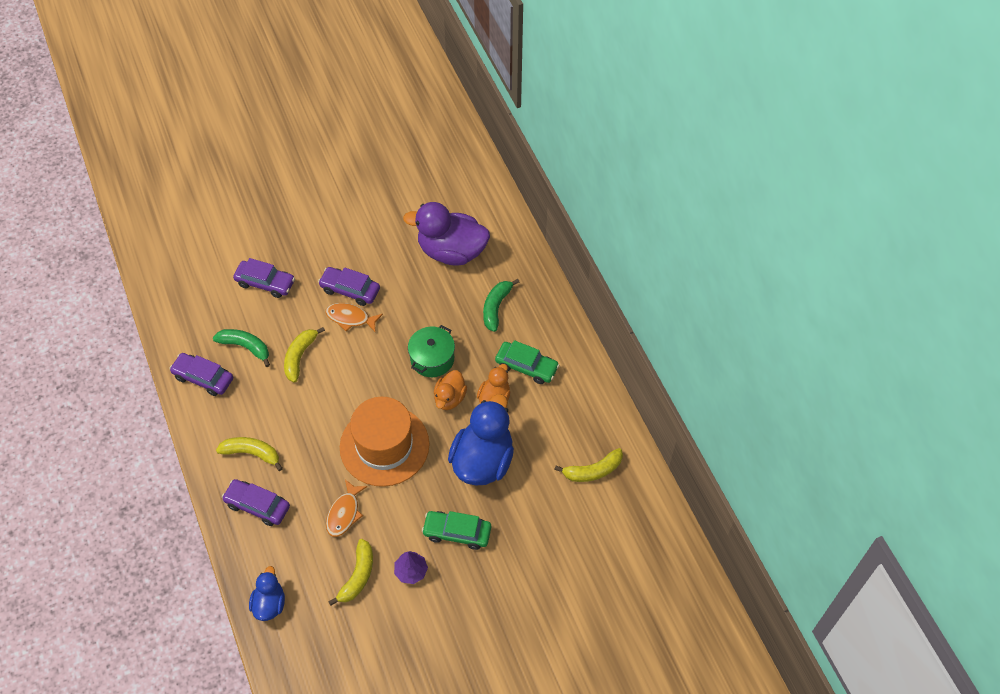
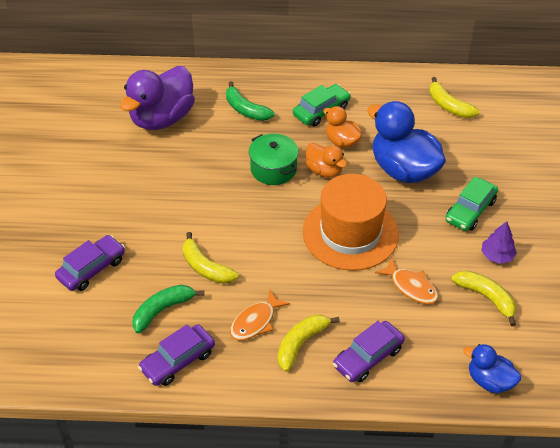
camera: 65 degrees left, 10 degrees down
purple car [318,267,380,306] -> none
orange fish [326,303,383,332] -> orange fish moved to [230,289,290,341]
yellow banana [554,448,623,482] -> yellow banana turned 135 degrees clockwise [429,77,479,118]

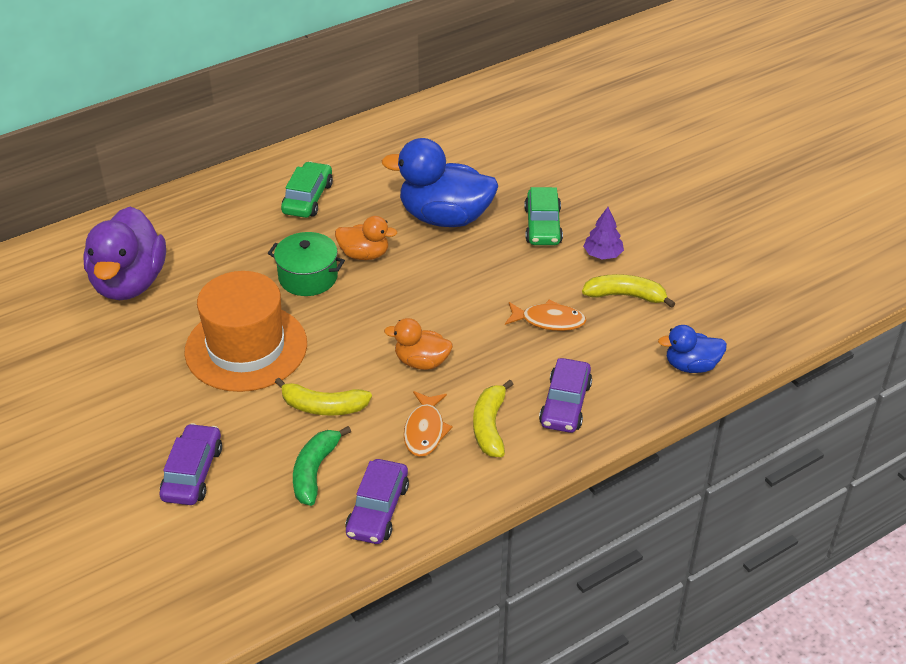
camera: 35 degrees left, 5 degrees down
green banana [226,81,274,121] -> none
orange hat [303,174,399,271] -> orange hat moved to [184,271,307,392]
orange duck [323,106,362,148] -> orange duck moved to [384,318,453,370]
yellow banana [429,77,479,118] -> none

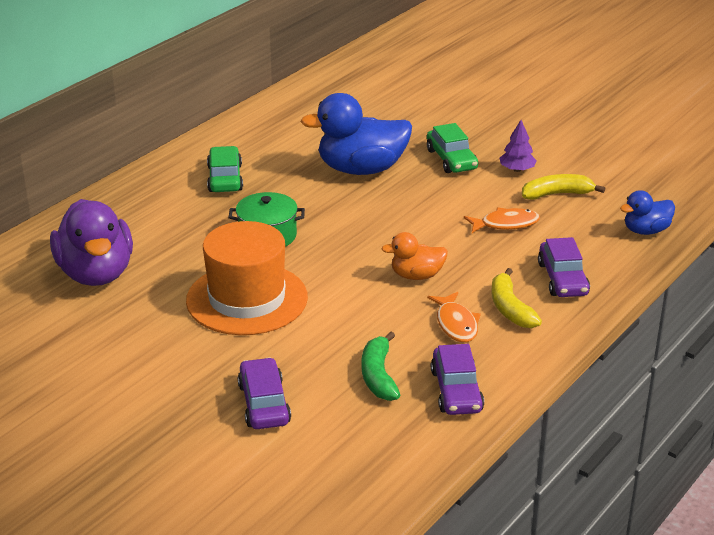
camera: 20 degrees left, 10 degrees down
yellow banana [275,378,372,416] -> none
orange duck [335,216,397,260] -> none

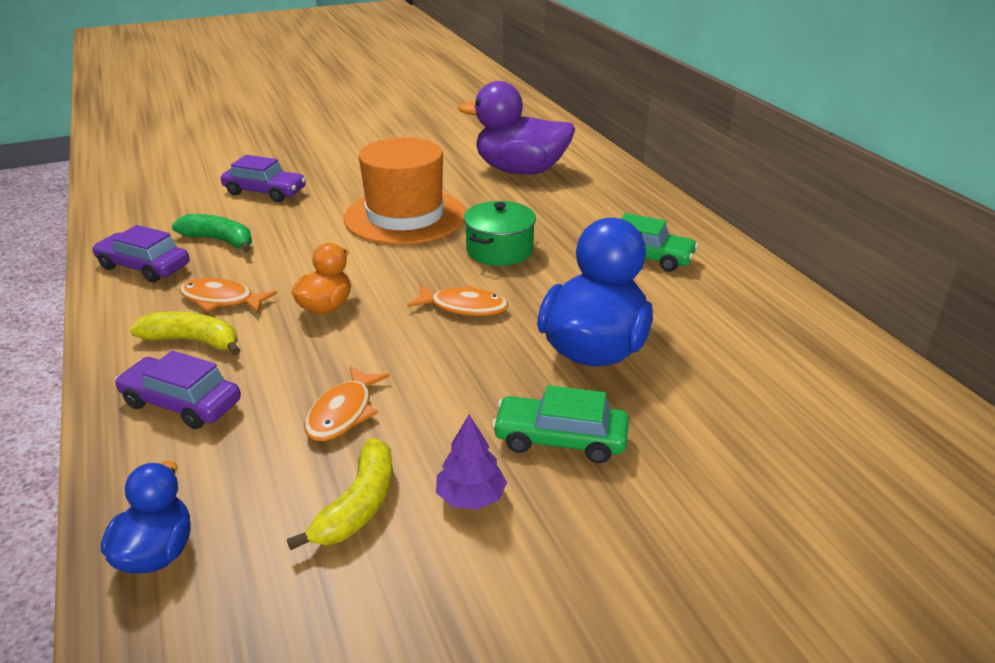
camera: 120 degrees right, 0 degrees up
none -> orange fish [407,285,508,316]

